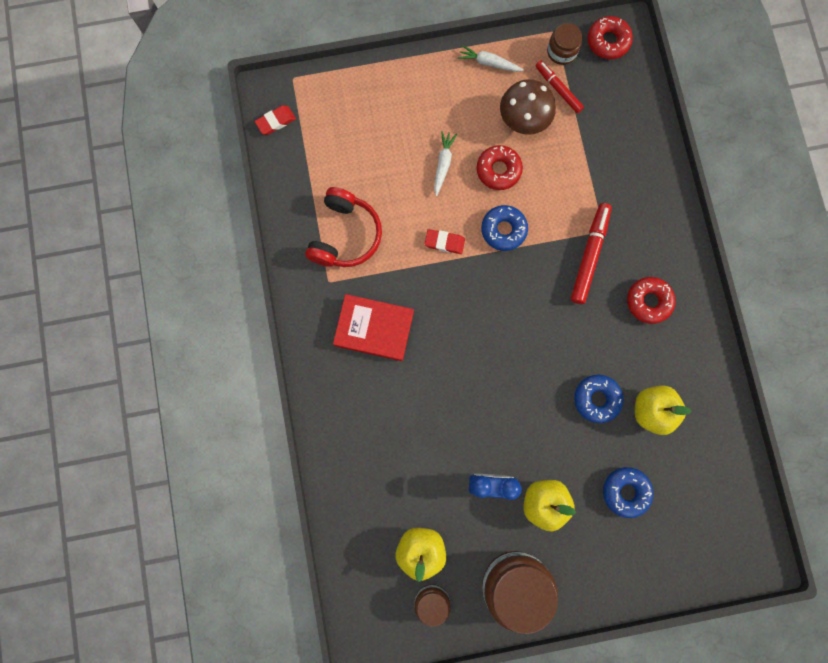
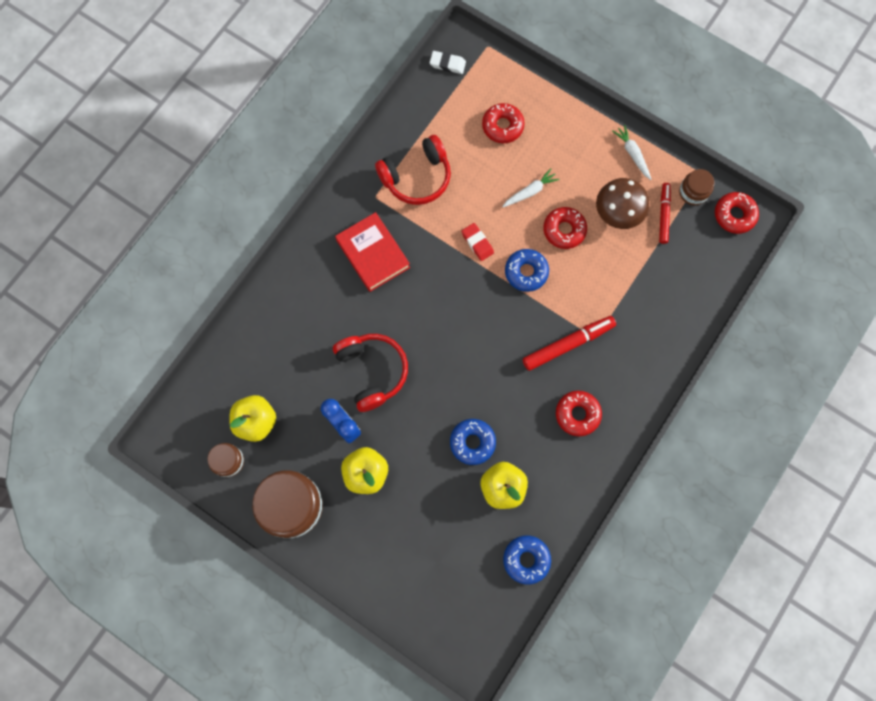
camera: 45 degrees right, 5 degrees down
red eraser [255,105,296,135] -> white eraser [430,51,466,74]
blue donut [603,467,653,518] -> blue donut moved to [503,535,551,585]
none -> red headphones [333,334,408,412]
none -> red donut [482,103,525,143]

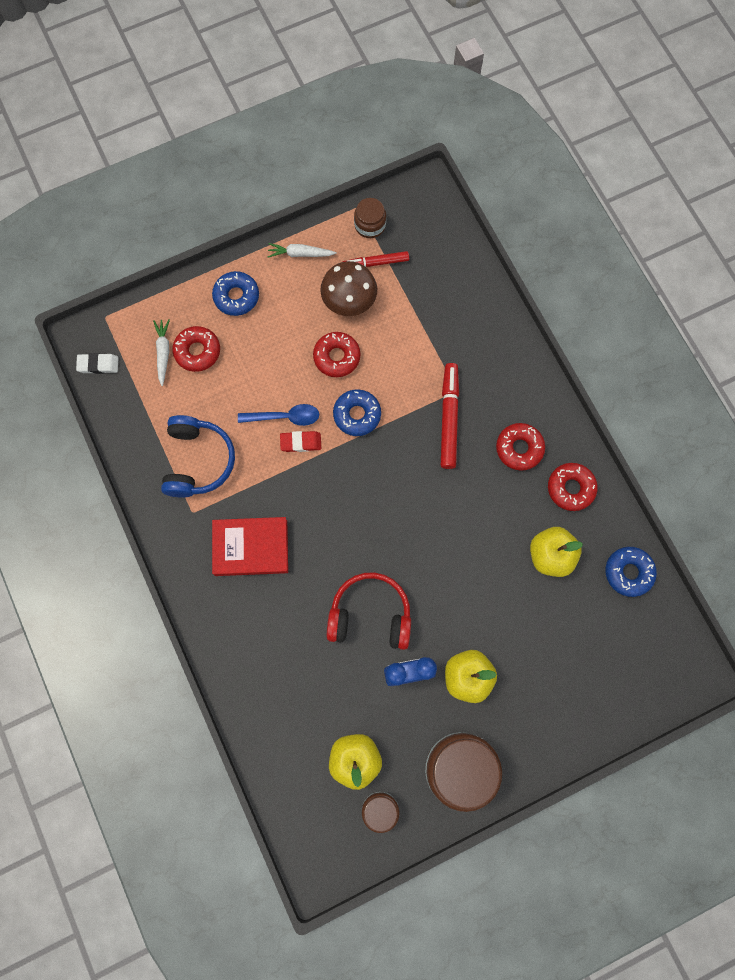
camera: 60 degrees left, 0 degrees up
red headphones [375,135,451,205] -> blue headphones [161,415,235,498]
white eraser [430,51,466,74] -> white eraser turned 45 degrees clockwise [76,353,118,374]
blue donut [450,419,496,465] -> blue donut moved to [212,271,259,316]
white carrot [502,168,559,207] -> white carrot moved to [153,320,170,386]
red marker [659,183,671,244] -> red marker turned 45 degrees counterclockwise [343,251,409,267]
red donut [715,192,759,234] -> red donut moved to [548,463,598,511]
none -> blue spoon [238,404,319,426]

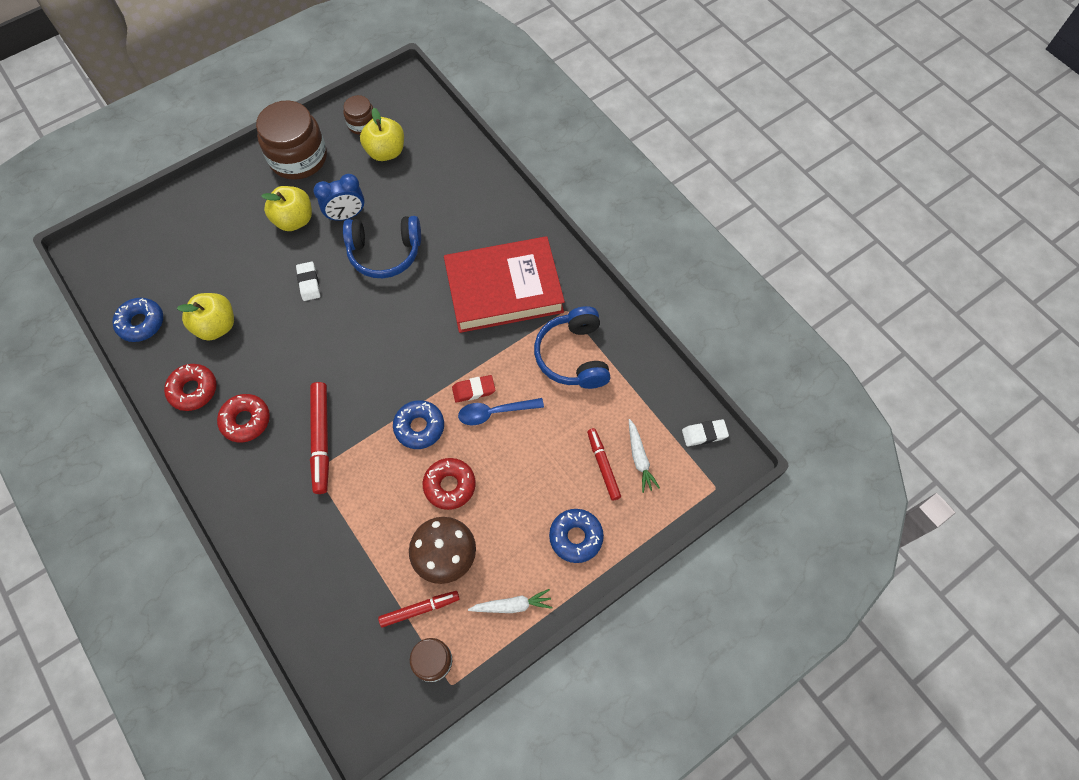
camera: 170 degrees right, 10 degrees down
red donut [172,326,220,372] -> red marker [587,428,621,501]
red book [212,517,288,576] -> red book [444,236,565,333], size x1.52
red headphones [327,573,411,650] -> blue headphones [343,216,421,278]
none -> white eraser [296,261,320,301]

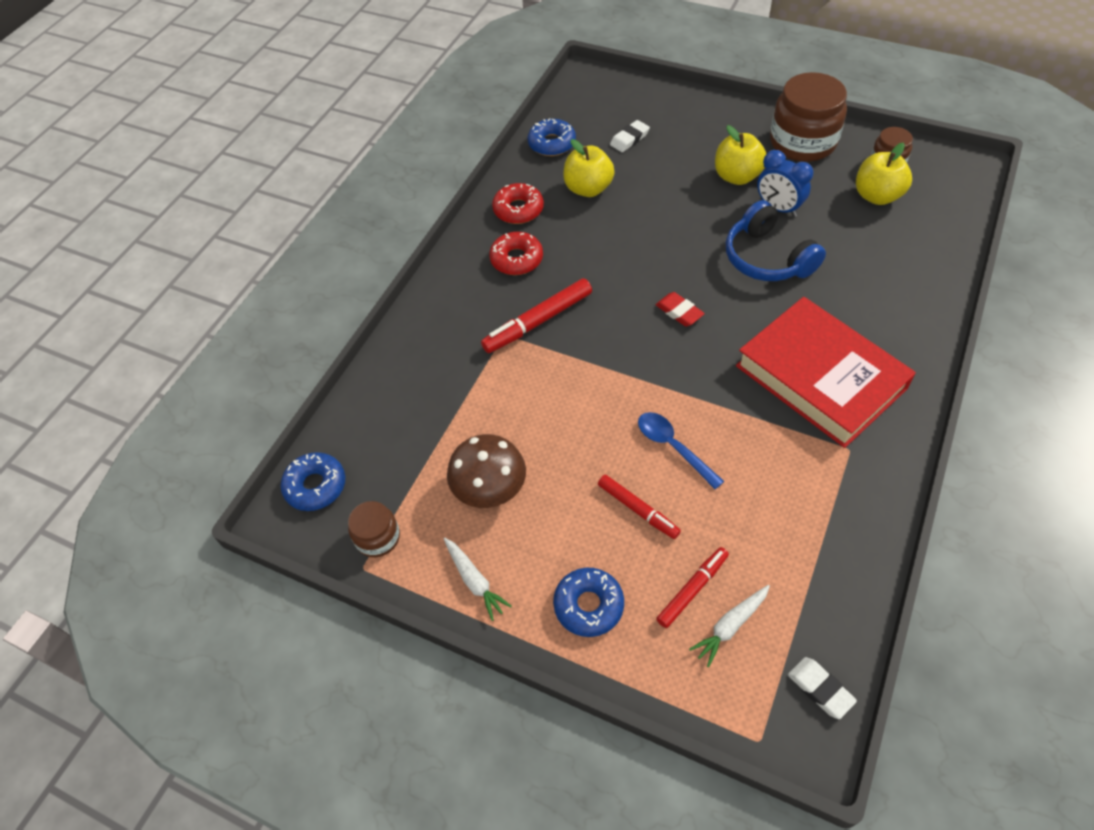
camera: 65 degrees right, 10 degrees down
white eraser [296,261,320,301] -> white eraser moved to [610,120,650,152]
red marker [378,591,460,628] -> red marker moved to [598,475,681,539]
blue donut [393,400,444,449] -> blue donut moved to [281,452,345,511]
red donut [423,458,476,510] -> none
red eraser [452,375,495,403] -> red eraser moved to [656,292,705,326]
blue headphones [534,306,611,389] -> none

